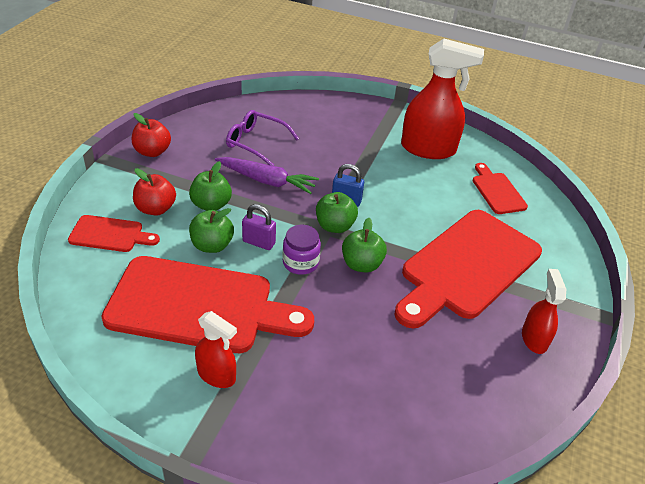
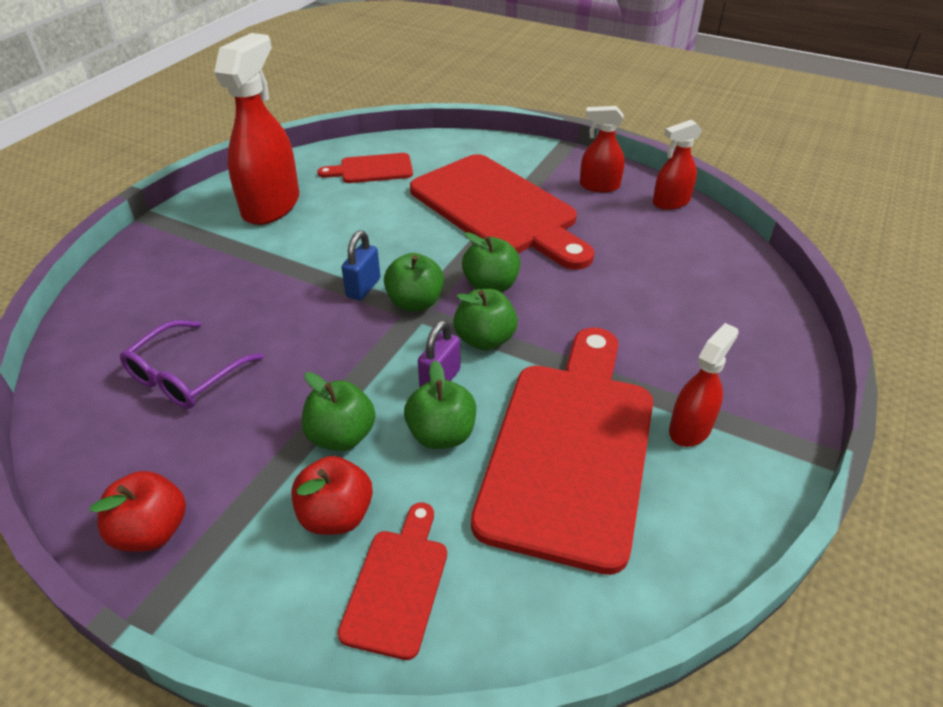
camera: 80 degrees left, 0 degrees up
purple carrot [215,157,319,194] -> none
purple jar [283,225,321,275] -> green apple [453,289,518,351]
none -> red spray bottle [653,120,702,210]

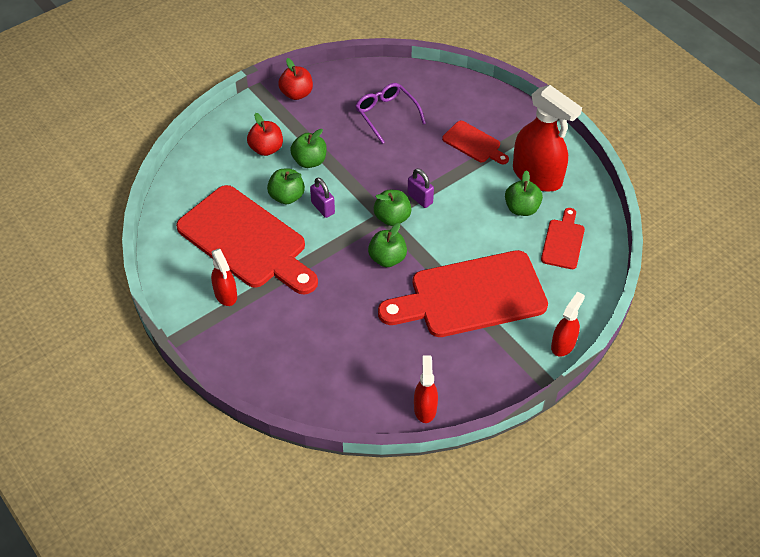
camera: 115 degrees right, 10 degrees up
red cutting board [338,502,447,660] -> red cutting board moved to [442,121,509,164]
blue padlock [341,231,380,300] -> purple padlock [407,168,434,208]
green apple [453,289,518,351] -> green apple moved to [505,170,543,216]
red spray bottle [580,106,625,193] -> red spray bottle moved to [551,291,585,357]

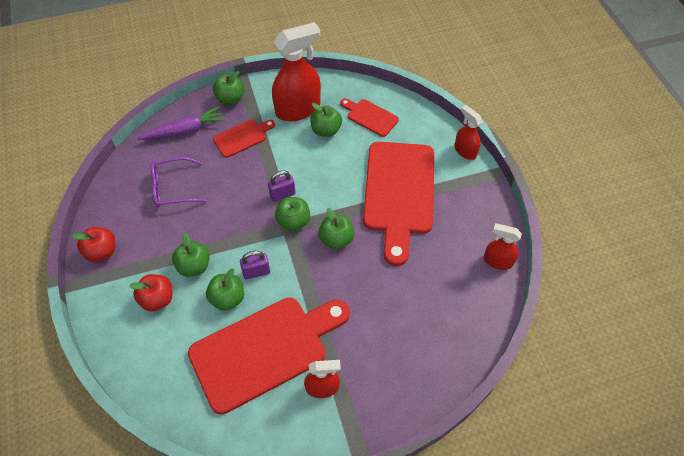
camera: 70 degrees left, 5 degrees up
none -> purple carrot [137,106,226,140]
none -> green apple [213,71,244,105]

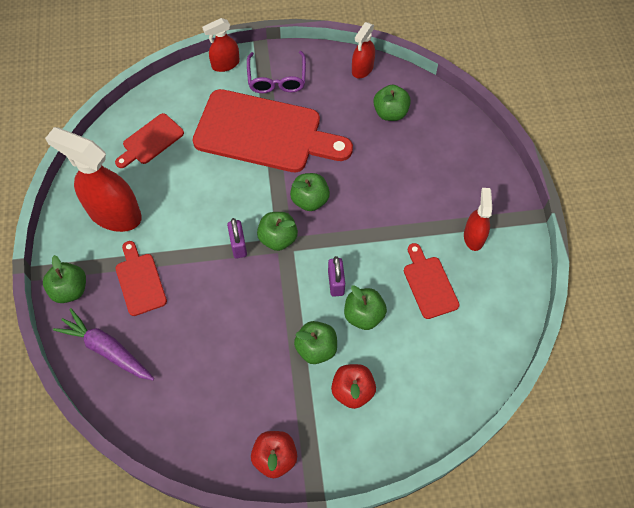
camera: 80 degrees left, 5 degrees up
purple carrot [137,106,226,140] -> purple carrot turned 45 degrees counterclockwise [53,308,154,380]
purple glasses [150,157,207,208] -> purple glasses moved to [247,51,306,93]
red cutting board [188,298,350,415] -> red cutting board [404,243,459,319], size x0.47
red spray bottle [272,22,321,121] -> red spray bottle turned 45 degrees counterclockwise [45,127,142,232]
green apple [310,103,342,137] -> green apple moved to [373,85,411,121]

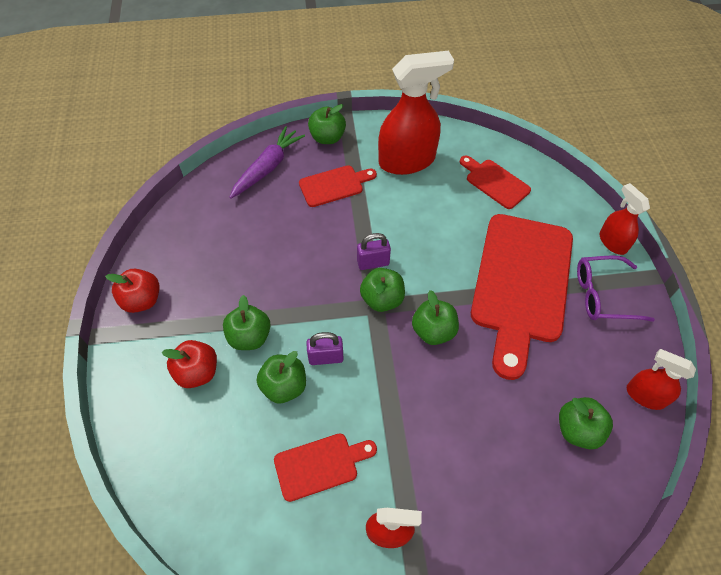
camera: 90 degrees right, 5 degrees down
red spray bottle [45,127,142,232] -> red spray bottle turned 45 degrees clockwise [378,51,454,175]

